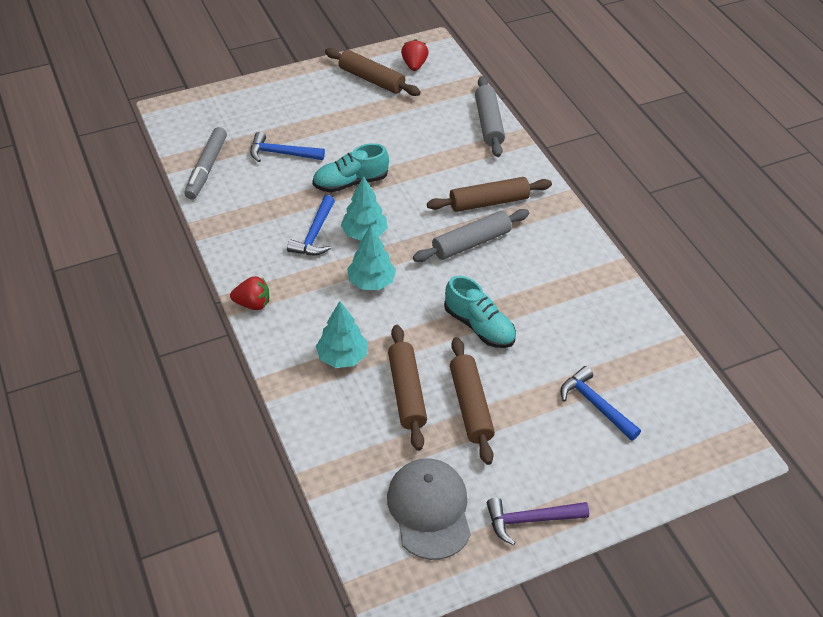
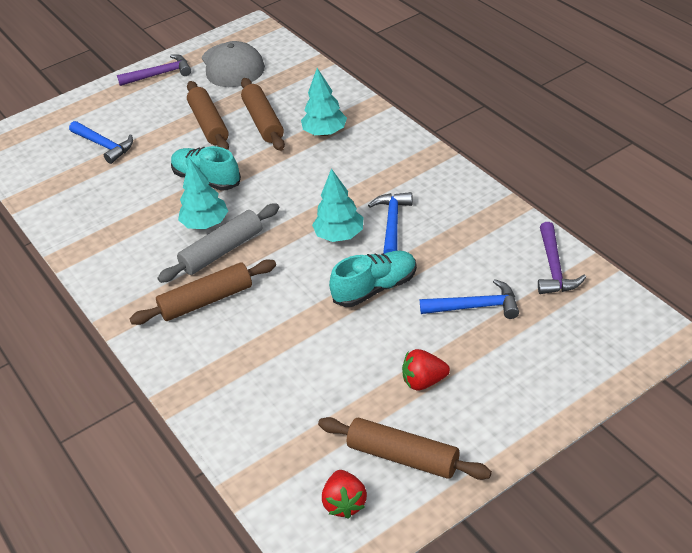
camera: 175 degrees right, 5 degrees down
grey marker [184,127,227,199] -> purple hammer [538,222,586,294]
red strawberry [230,276,269,310] -> red strawberry moved to [402,349,450,390]
turquoise tree [347,225,396,290] -> turquoise tree moved to [178,158,228,229]
grey rolling pin [475,76,505,157] -> none

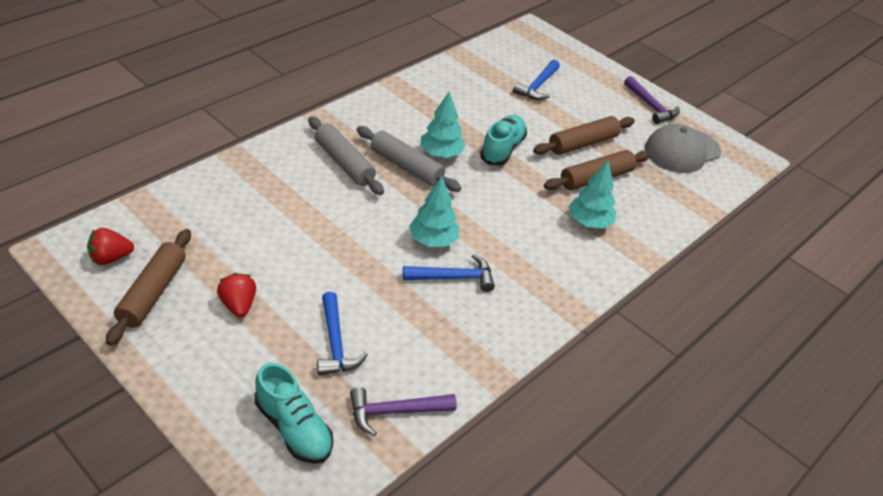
camera: 70 degrees right, 0 degrees up
brown rolling pin [130,260,276,325] -> grey rolling pin [308,116,384,195]
turquoise shoe [329,251,417,307] -> turquoise shoe moved to [255,363,333,464]

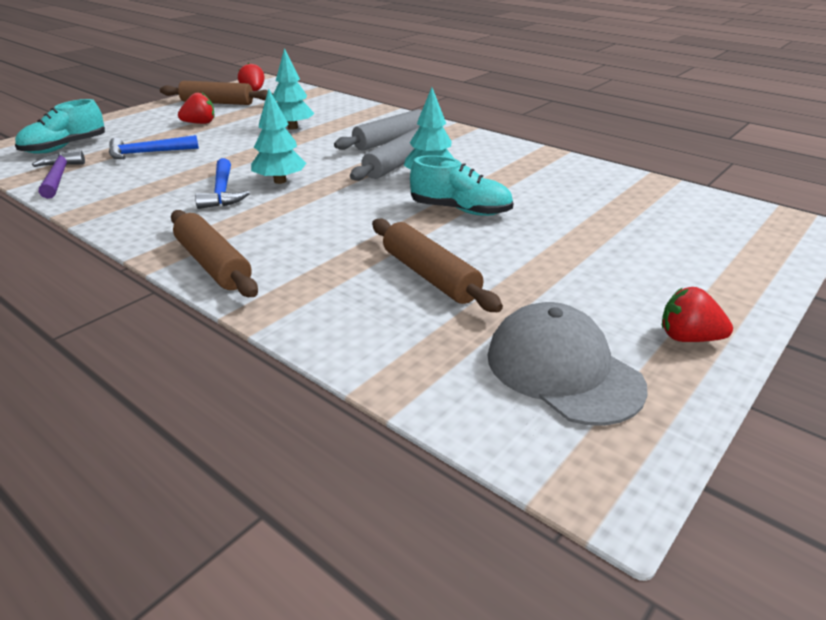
camera: 90 degrees right, 10 degrees down
blue hammer [513,60,560,100] -> none
brown rolling pin [533,116,635,155] -> brown rolling pin moved to [171,210,258,297]
turquoise tree [568,161,616,228] -> turquoise tree moved to [273,48,315,130]
purple hammer [624,76,680,124] -> red strawberry [662,287,733,342]

